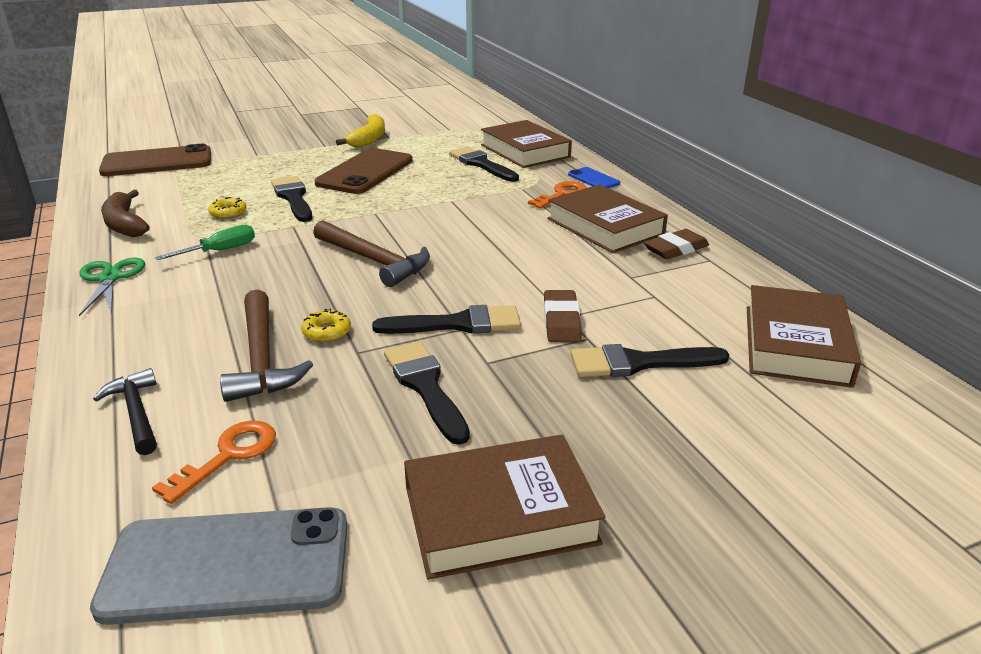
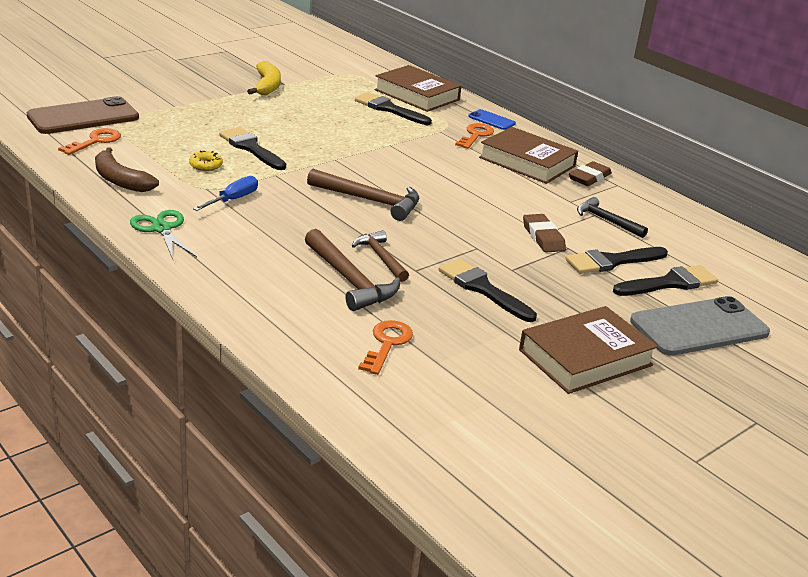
camera: 20 degrees left, 0 degrees up
grey phone [90,507,347,625] -> grey phone moved to [630,296,770,356]
black hammer [93,368,157,455] -> black hammer moved to [577,197,648,238]
green screwdriver [155,225,255,260] -> blue screwdriver [193,176,258,211]
yellow donut [301,309,351,342] -> brown hammer [352,230,409,282]
brown phone [315,148,413,194] -> none
black brush [372,305,521,334] -> black brush moved to [613,265,718,296]
brown book [747,285,861,388] -> none
none -> orange key [58,128,121,155]

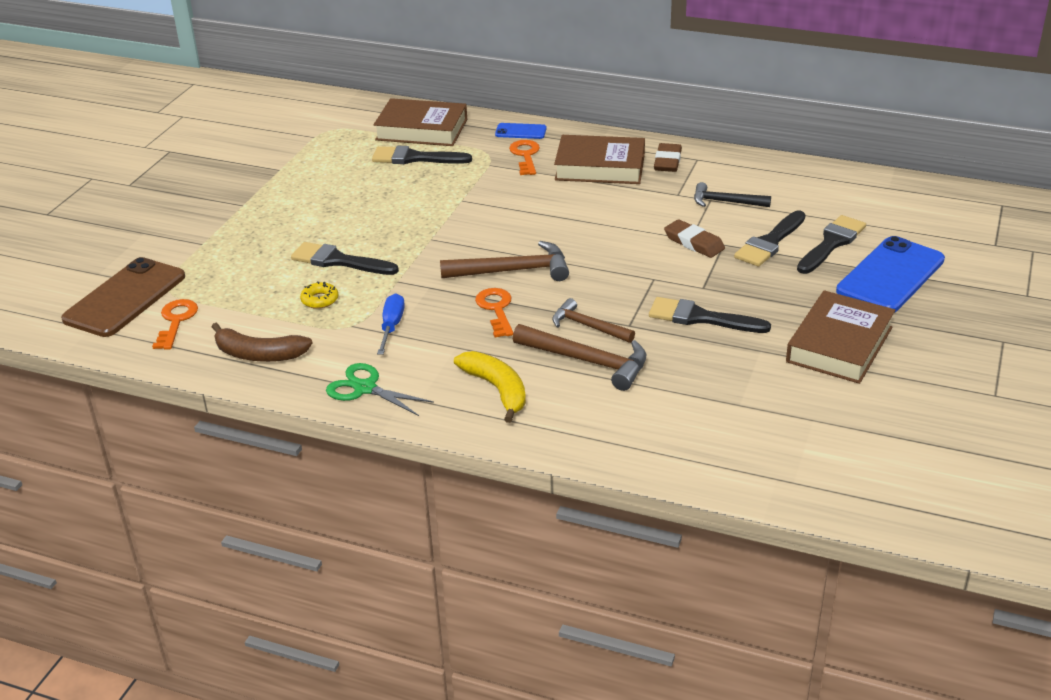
camera: 25 degrees left, 5 degrees up
yellow banana [247,61,281,95] -> yellow banana moved to [454,351,526,423]
orange key [358,320,413,375] -> orange key moved to [475,288,513,337]
grey phone [630,296,770,356] -> blue phone [836,236,945,312]

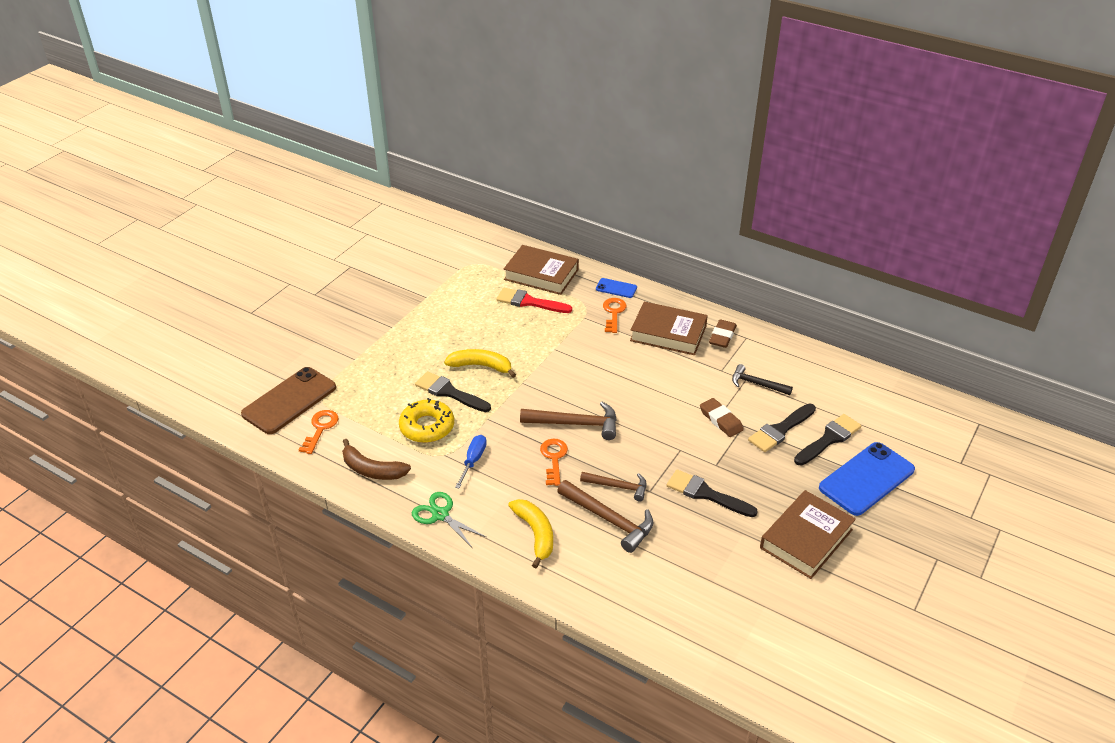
camera: 10 degrees right, 5 degrees up
yellow donut [300,281,338,309] -> yellow donut [399,398,454,443], size x1.94
black brush [372,146,472,164] -> red brush [496,288,572,313]
brown hammer [552,298,635,343] -> brown hammer turned 150 degrees clockwise [580,472,646,502]
none -> yellow banana [444,349,516,378]

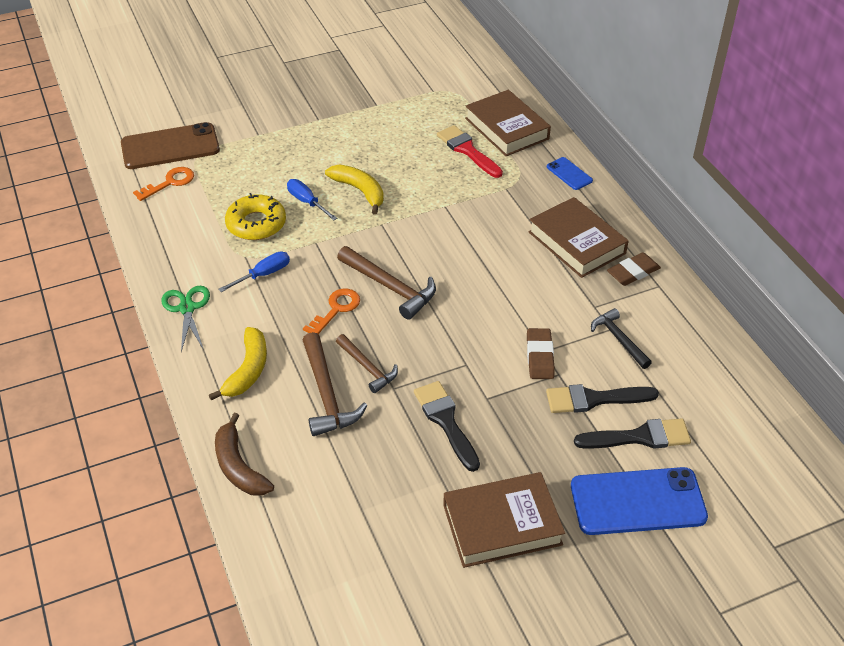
camera: 35 degrees right, 5 degrees up
brown banana [342,439,411,480] -> brown banana moved to [215,413,274,496]
black brush [415,371,491,412] -> blue screwdriver [287,179,337,220]
orange key [603,298,627,333] -> none

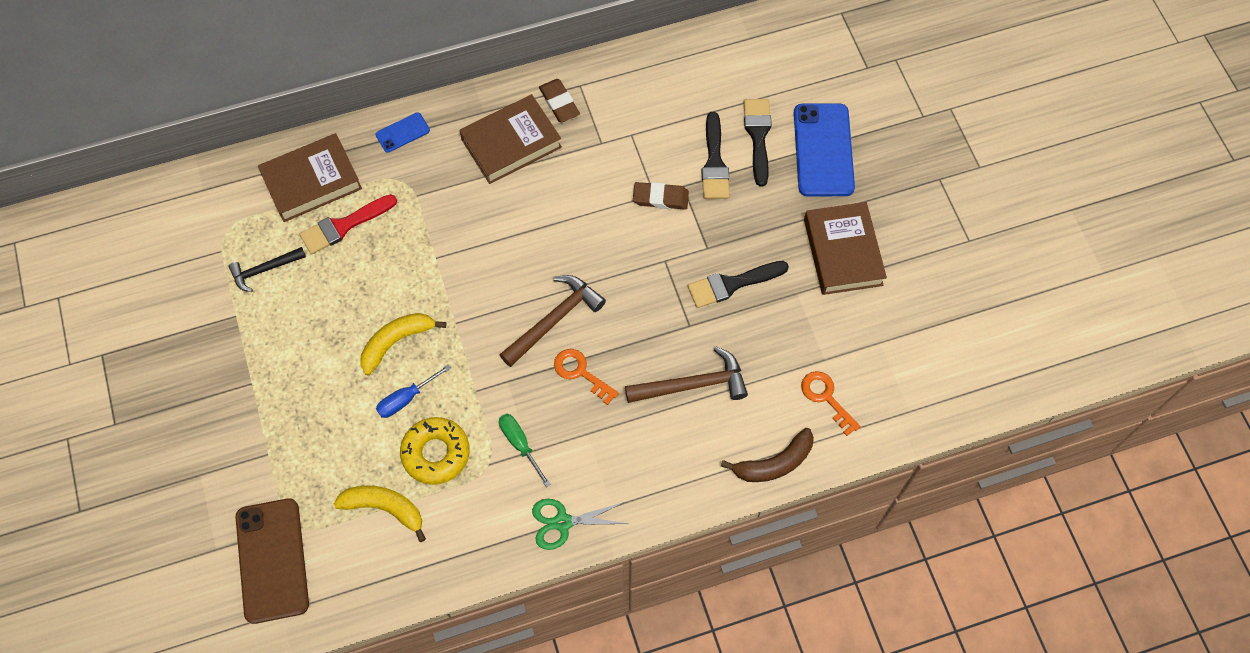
camera: 85 degrees left, 20 degrees up
orange key [133,167,194,201] -> orange key moved to [801,371,860,436]
yellow banana [209,327,267,401] -> yellow banana moved to [334,486,426,542]
blue screwdriver [218,252,290,292] -> green screwdriver [499,414,551,487]
brown hammer [336,334,398,393] -> none
black hammer [591,308,652,369] -> black hammer moved to [229,247,306,292]

